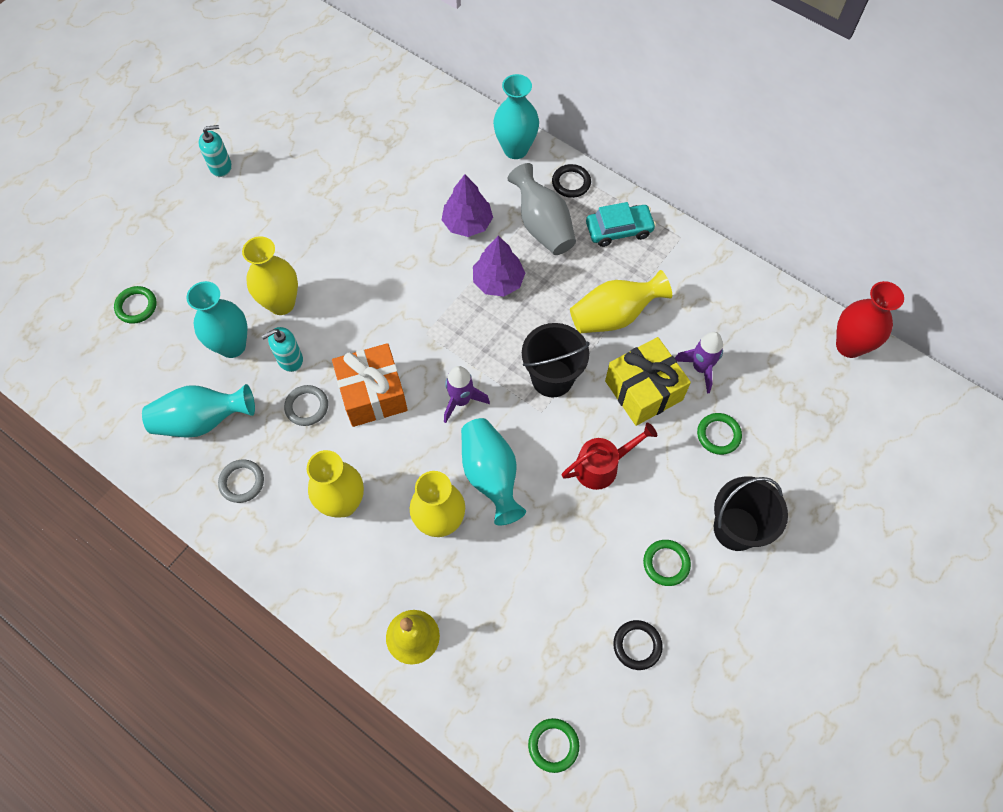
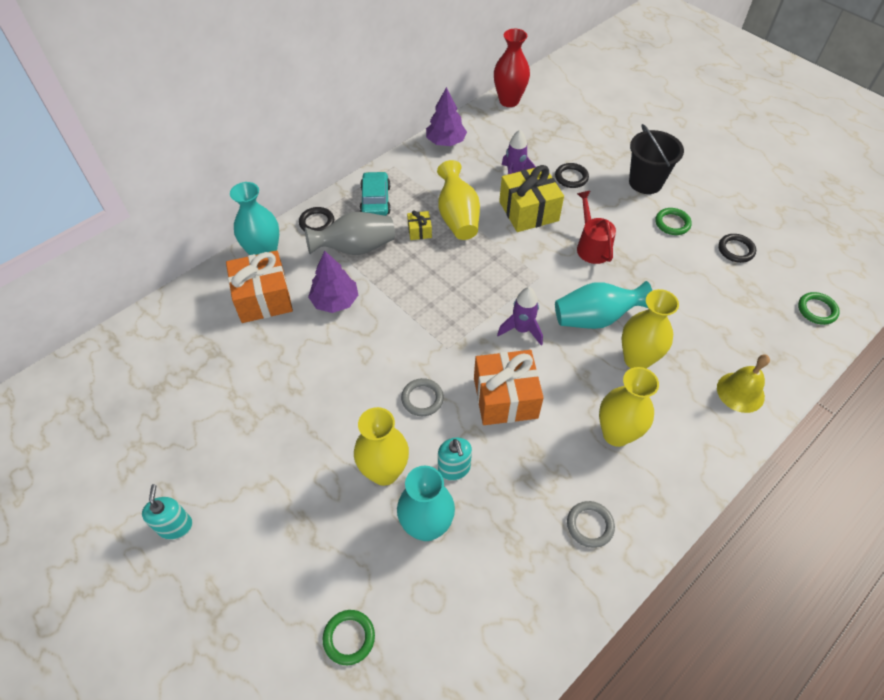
camera: 80 degrees left, 10 degrees down
turquoise vase [142,384,255,437] -> none
grey ring [284,385,328,426] -> grey ring moved to [401,378,444,416]
purple tree [473,236,525,297] -> purple tree moved to [426,87,467,146]
black bucket [522,323,589,398] -> none
green ring [697,413,742,455] -> black ring [555,163,589,188]
none -> orange gift [226,250,293,323]
none -> yellow gift [407,210,432,240]

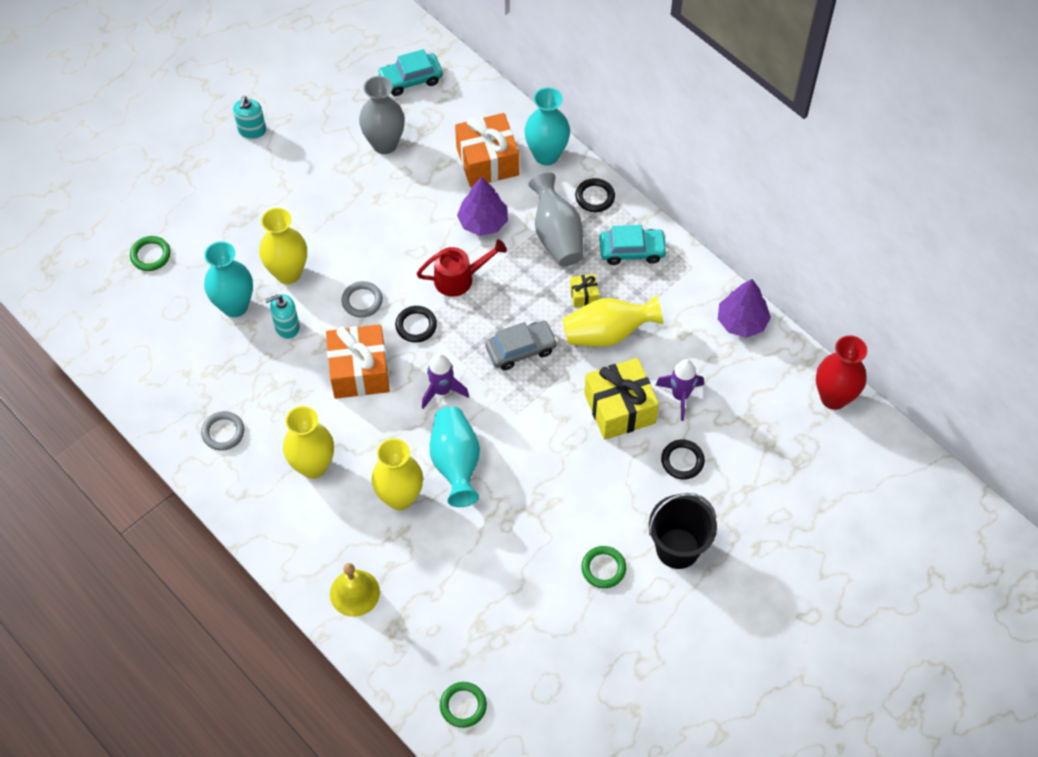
camera: 90 degrees right, 5 degrees up
turquoise soap dispenser [142,484,192,540] -> turquoise soap dispenser turned 105 degrees clockwise [233,96,266,139]
red watering can [577,191,616,264] -> red watering can moved to [416,239,507,297]
black ring [718,234,756,263] -> black ring moved to [395,306,437,343]
none -> grey vase [359,76,405,154]
none -> turquoise car [377,49,443,96]
none -> grey car [485,321,558,370]

